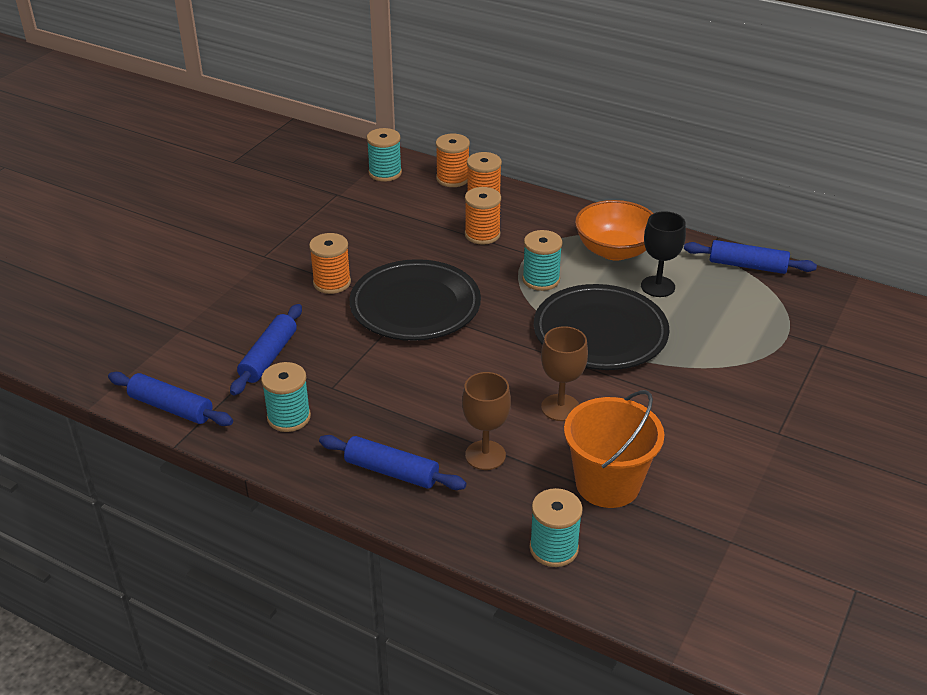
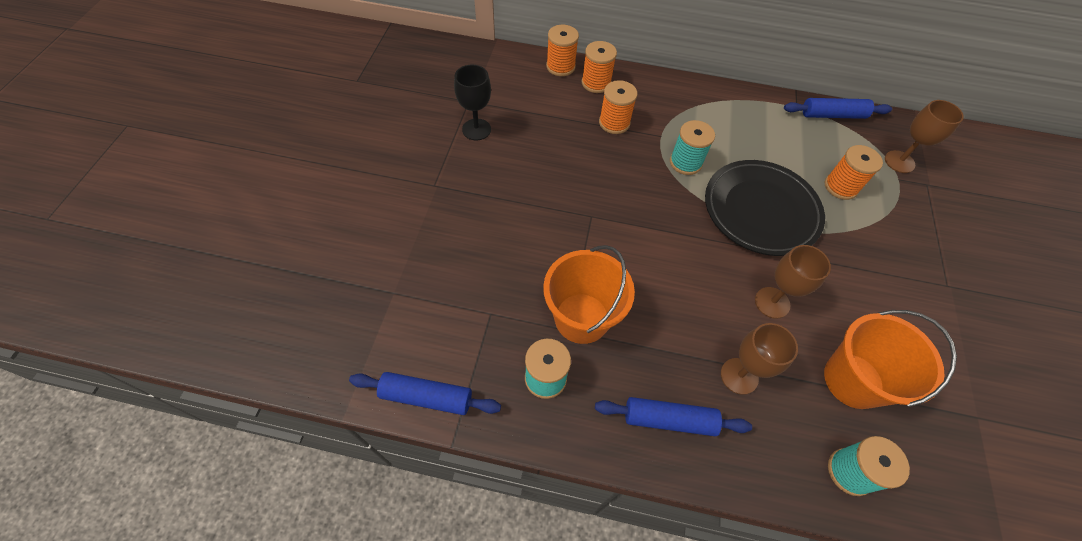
camera: 20 degrees left, 20 degrees up
blue rolling pin [230,304,302,396] -> none
orange spool [309,233,351,294] -> orange spool moved to [825,145,883,200]
black plate [350,259,481,341] -> none
turquoise spool [366,128,402,182] -> none
orange bowl [575,200,654,261] -> none
black goblet [641,211,686,297] -> black goblet moved to [454,65,491,140]
none -> orange bucket [543,245,635,344]
none -> brown goblet [885,100,964,173]

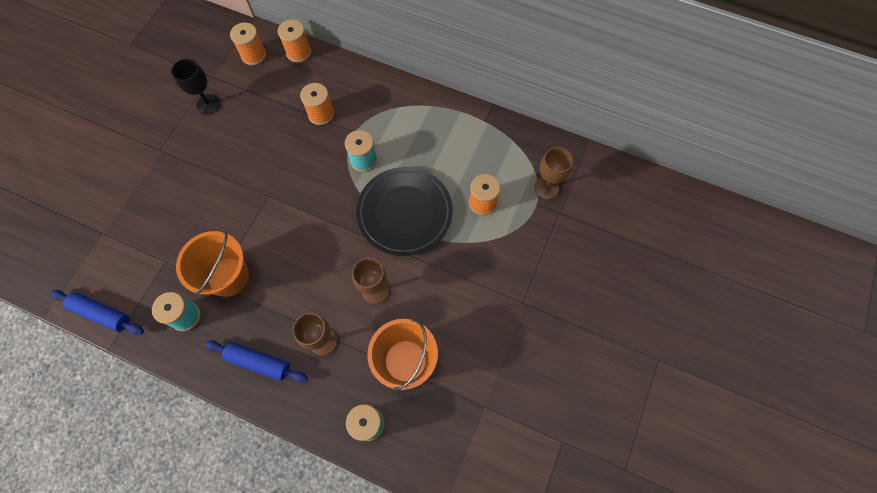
camera: 15 degrees right, 10 degrees up
orange spool [582,41,617,93] -> orange spool moved to [230,22,266,65]
blue rolling pin [784,98,892,119] -> none

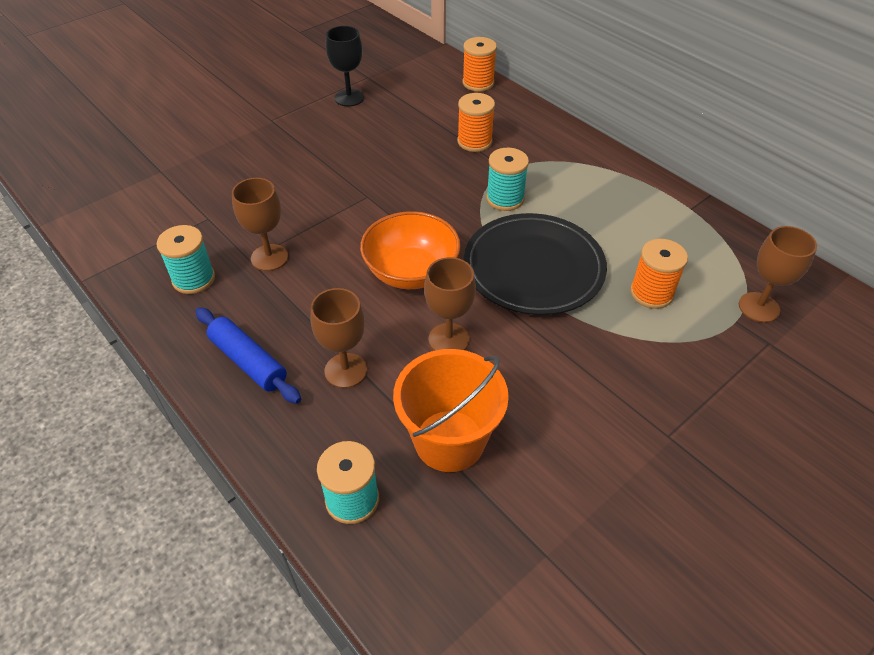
camera: 25 degrees right, 20 degrees down
blue rolling pin [50,290,144,335] -> none
orange bucket [176,231,249,297] -> brown goblet [232,178,288,271]
orange spool [230,22,266,65] -> none
none -> orange bowl [360,211,461,289]

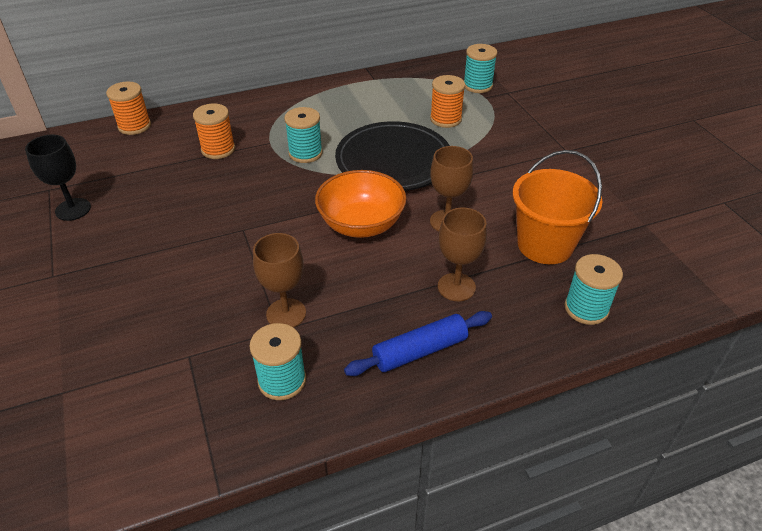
camera: 70 degrees left, 5 degrees down
brown goblet [739,226,817,323] -> turquoise spool [464,44,497,93]

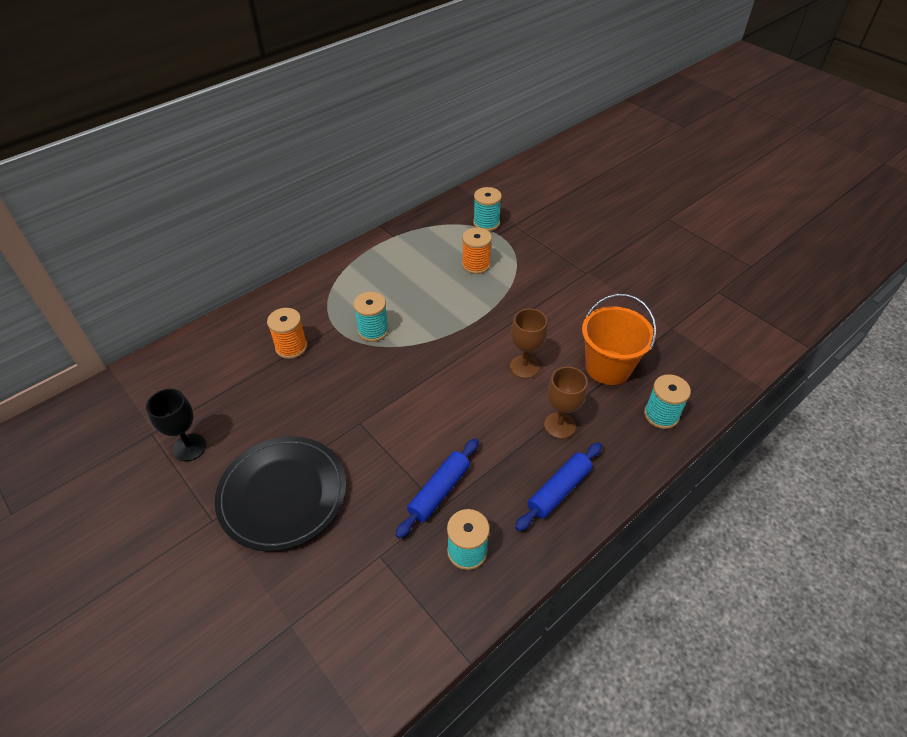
camera: 20 degrees left, 5 degrees up
orange spool [106,82,151,135] -> none
brown goblet [253,233,306,328] -> blue rolling pin [395,438,479,539]
orange bowl [315,170,406,238] -> none
black plate [335,121,450,191] -> black plate moved to [215,436,346,551]

